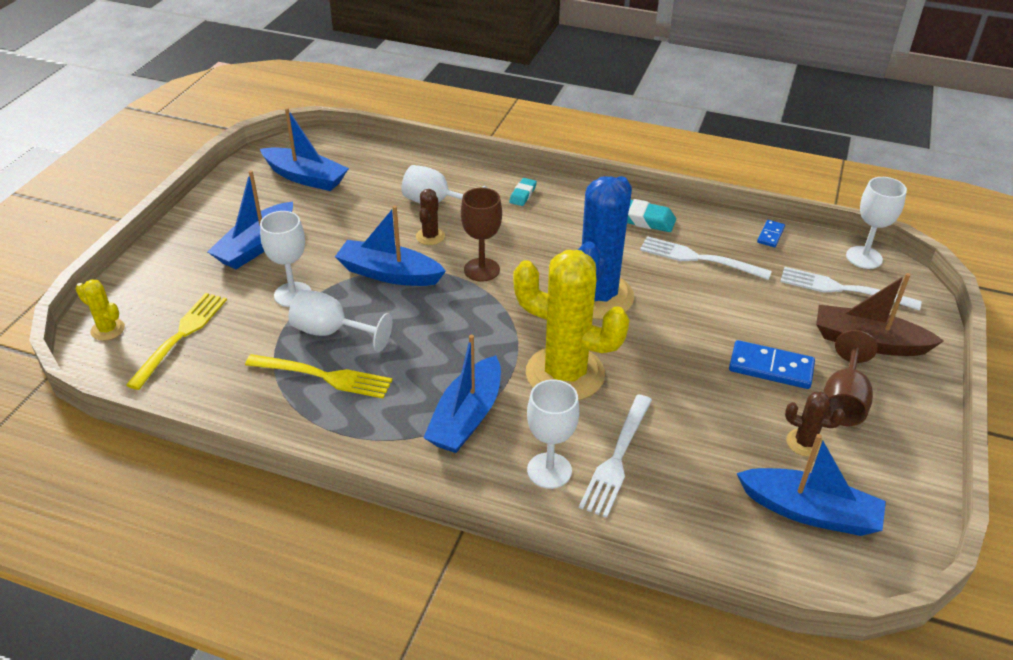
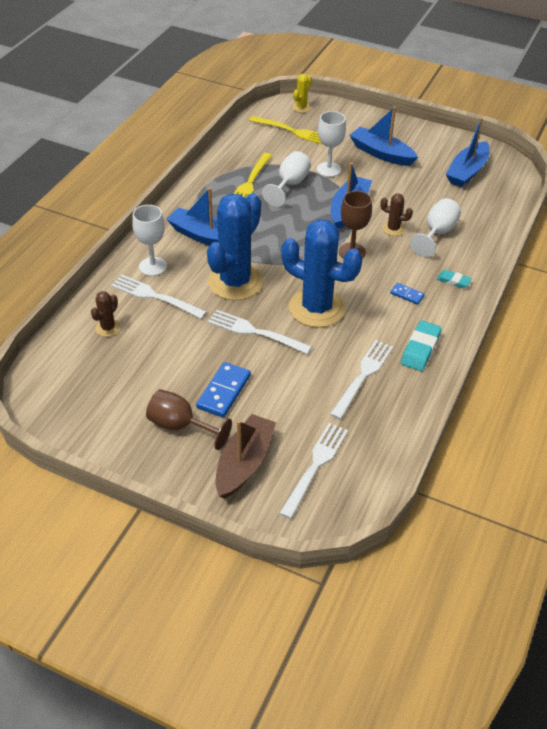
camera: 95 degrees right, 5 degrees up
yellow cactus [513,250,629,400] -> blue cactus [207,193,263,300]
blue boat [736,434,886,536] -> none
blue domino [757,220,785,247] -> blue domino moved to [390,283,425,305]
brown cactus [785,391,845,457] -> brown cactus moved to [91,291,121,337]
white goblet [846,177,907,269] -> none
none -> white fork [208,310,312,354]

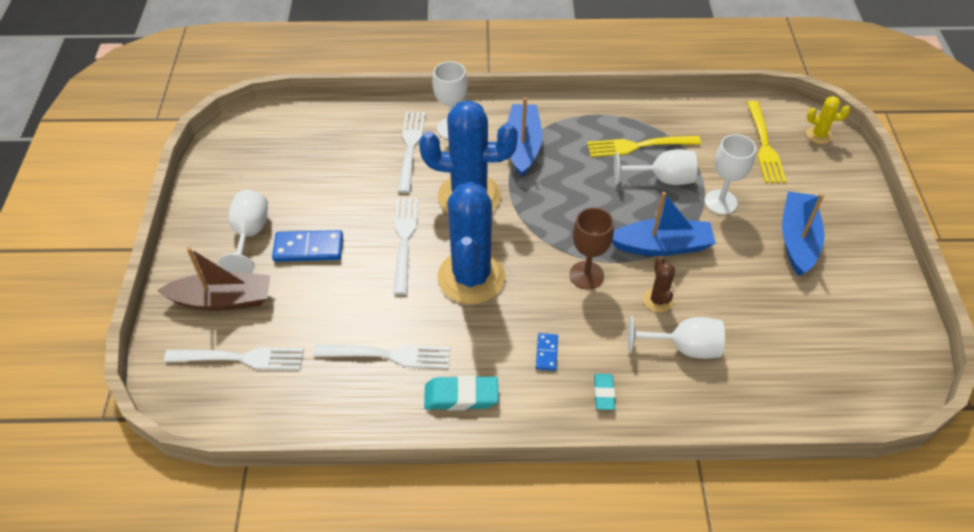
camera: 65 degrees right, 5 degrees up
brown cactus [91,291,121,337] -> none
brown goblet [146,389,232,450] -> white goblet [218,190,268,273]
blue boat [446,118,490,187] -> none

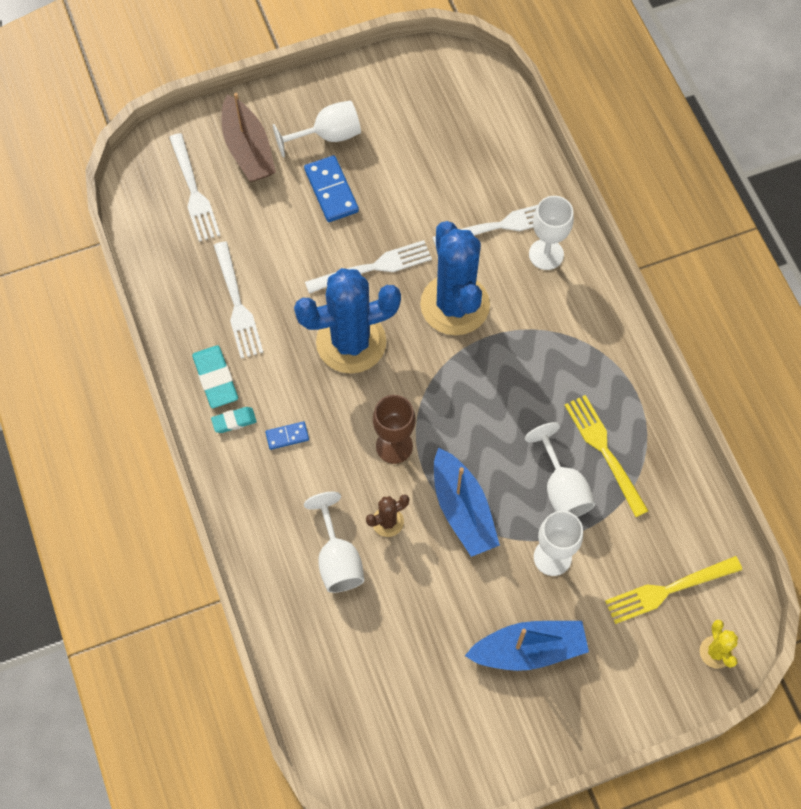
camera: 70 degrees right, 15 degrees up
blue boat [507,97,542,177] -> none
turquoise eraser [594,374,615,410] -> turquoise eraser moved to [211,407,257,433]

